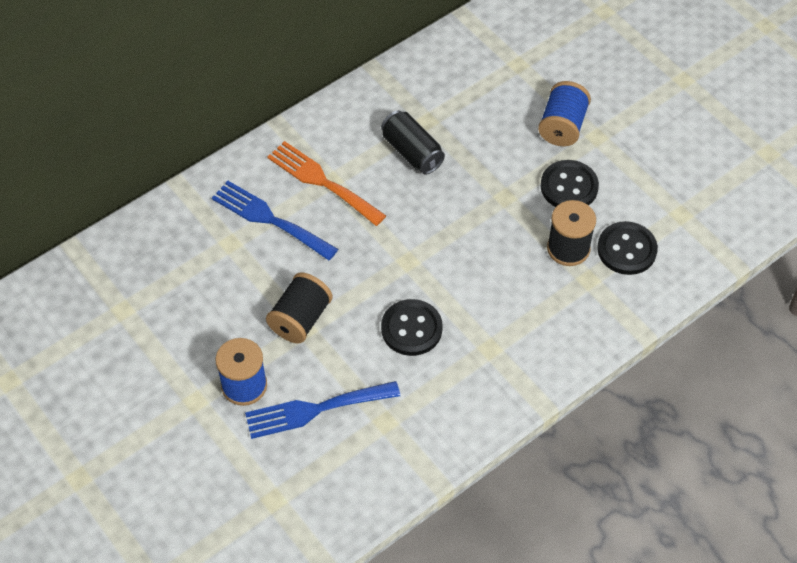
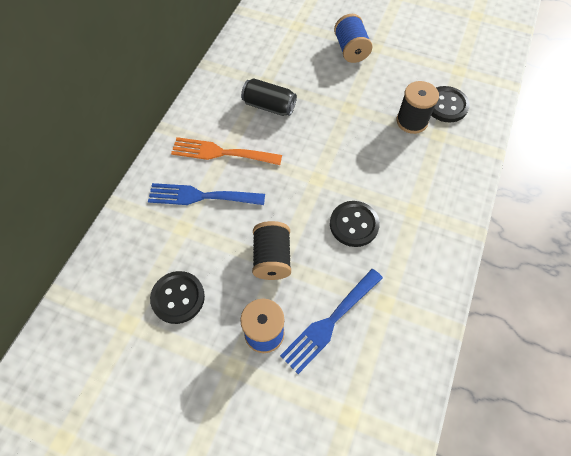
camera: 30 degrees left, 5 degrees up
black button [540,160,599,207] -> black button moved to [150,271,205,324]

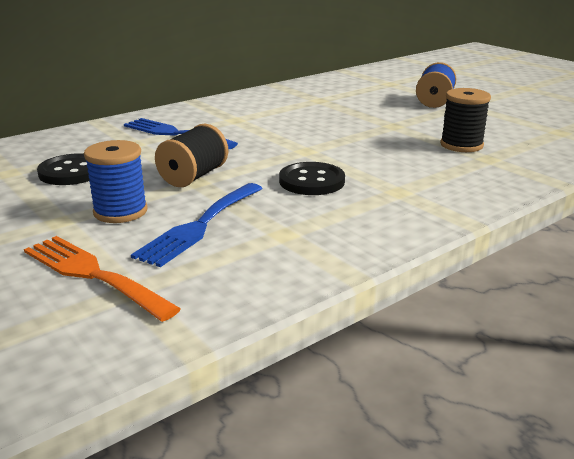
camera: 30 degrees right, 35 degrees down
orange fork [171,137,282,165] -> orange fork moved to [24,236,181,322]
black can [241,78,297,116] -> none
blue fork [280,269,383,374] -> blue fork turned 45 degrees counterclockwise [131,183,263,267]
black button [431,86,470,122] -> none

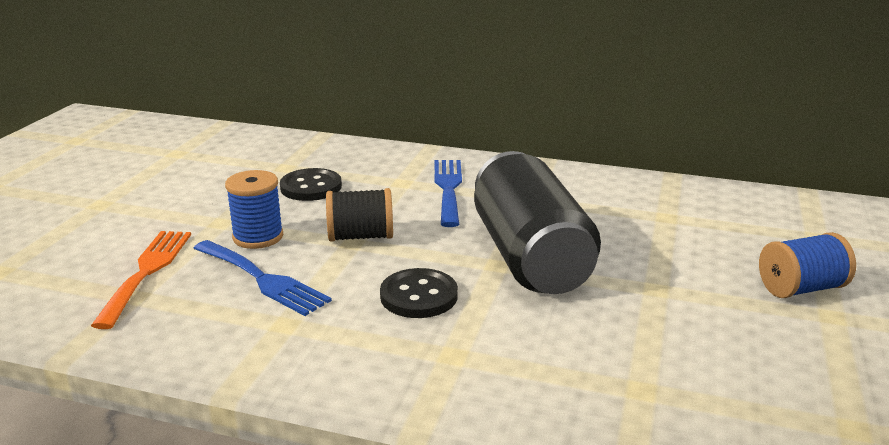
camera: 55 degrees right, 0 degrees up
blue fork [131,183,263,267] -> blue fork turned 135 degrees counterclockwise [193,240,332,316]
black spool [440,88,491,152] -> none
none -> black can [474,151,601,294]

